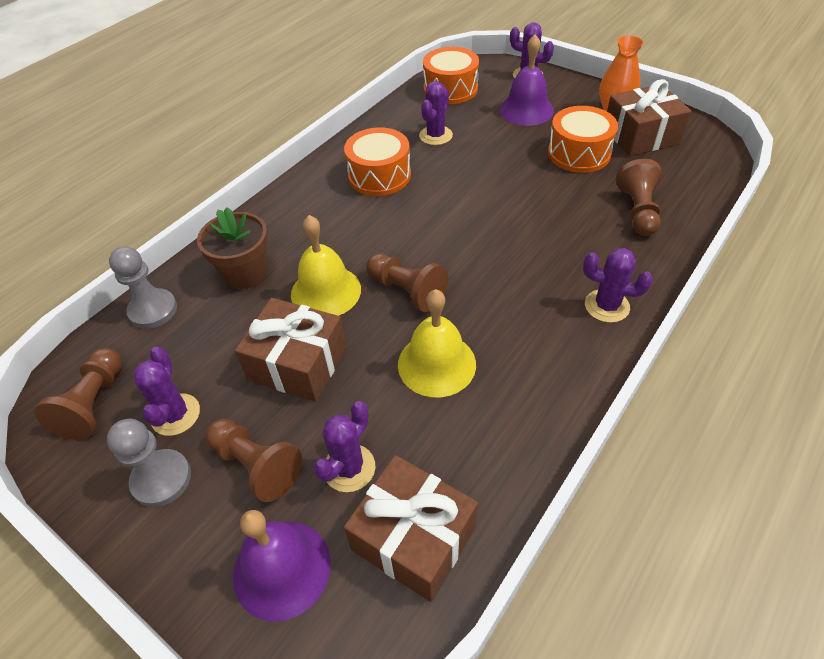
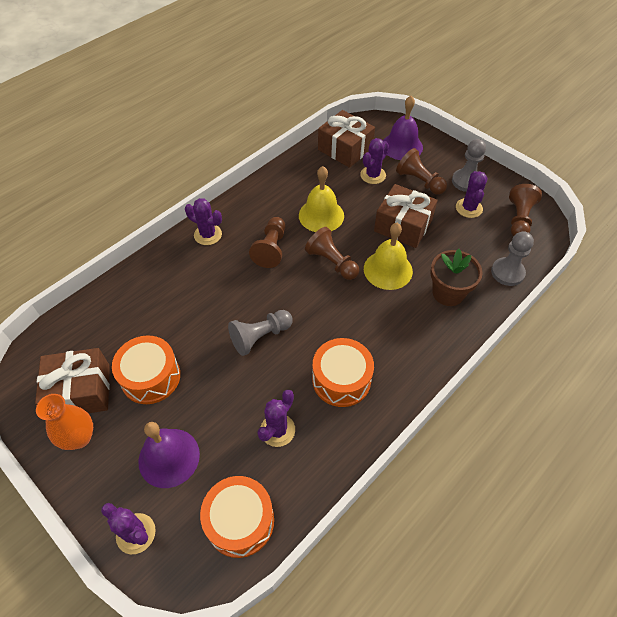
camera: 175 degrees left, 5 degrees up
brown pawn [616,159,662,236] -> brown pawn moved to [249,217,285,268]
none -> grey pawn [228,310,293,356]

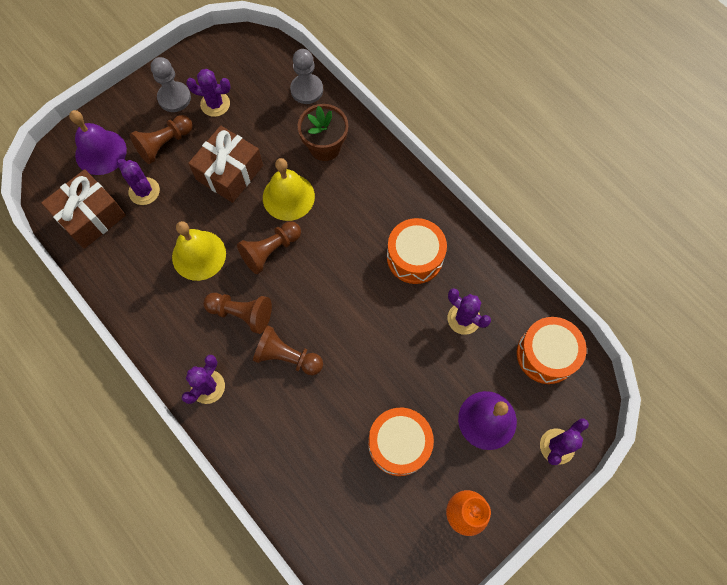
camera: 85 degrees left, 15 degrees up
brown gift [35,348,110,413] -> none
grey pawn [228,310,293,356] -> none
brown pawn [509,184,542,236] -> brown pawn moved to [253,326,323,375]

